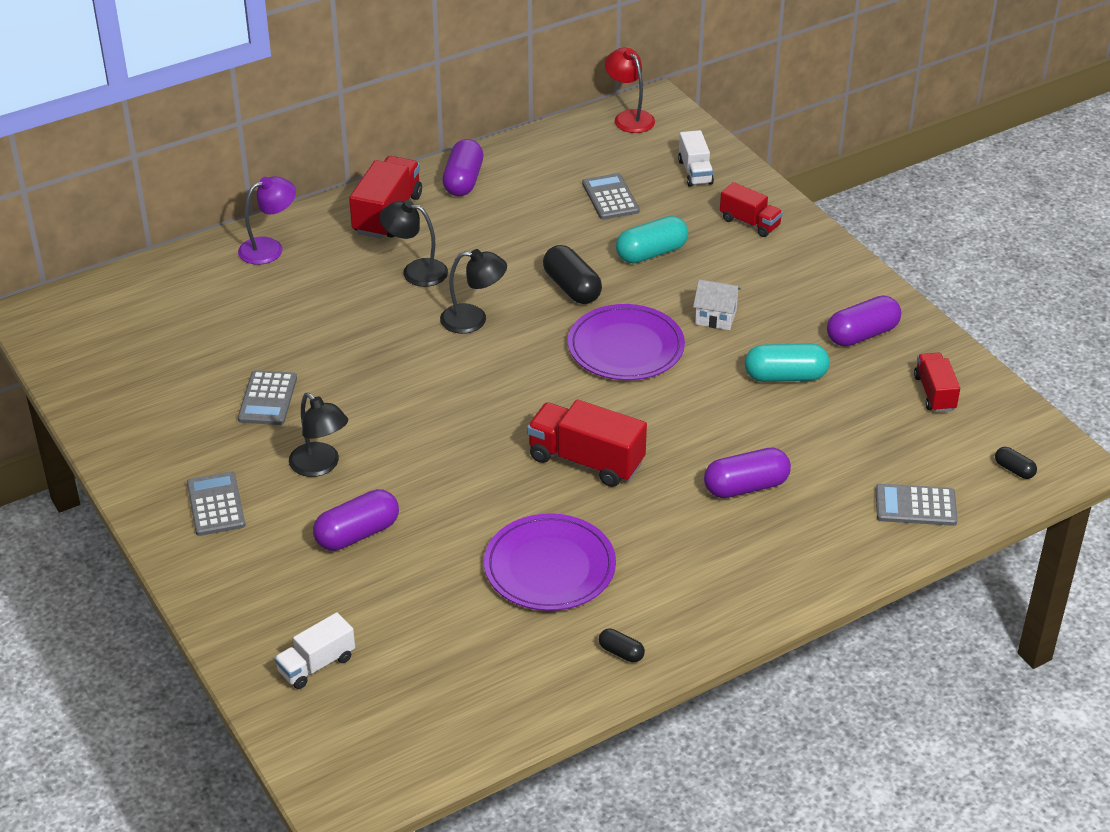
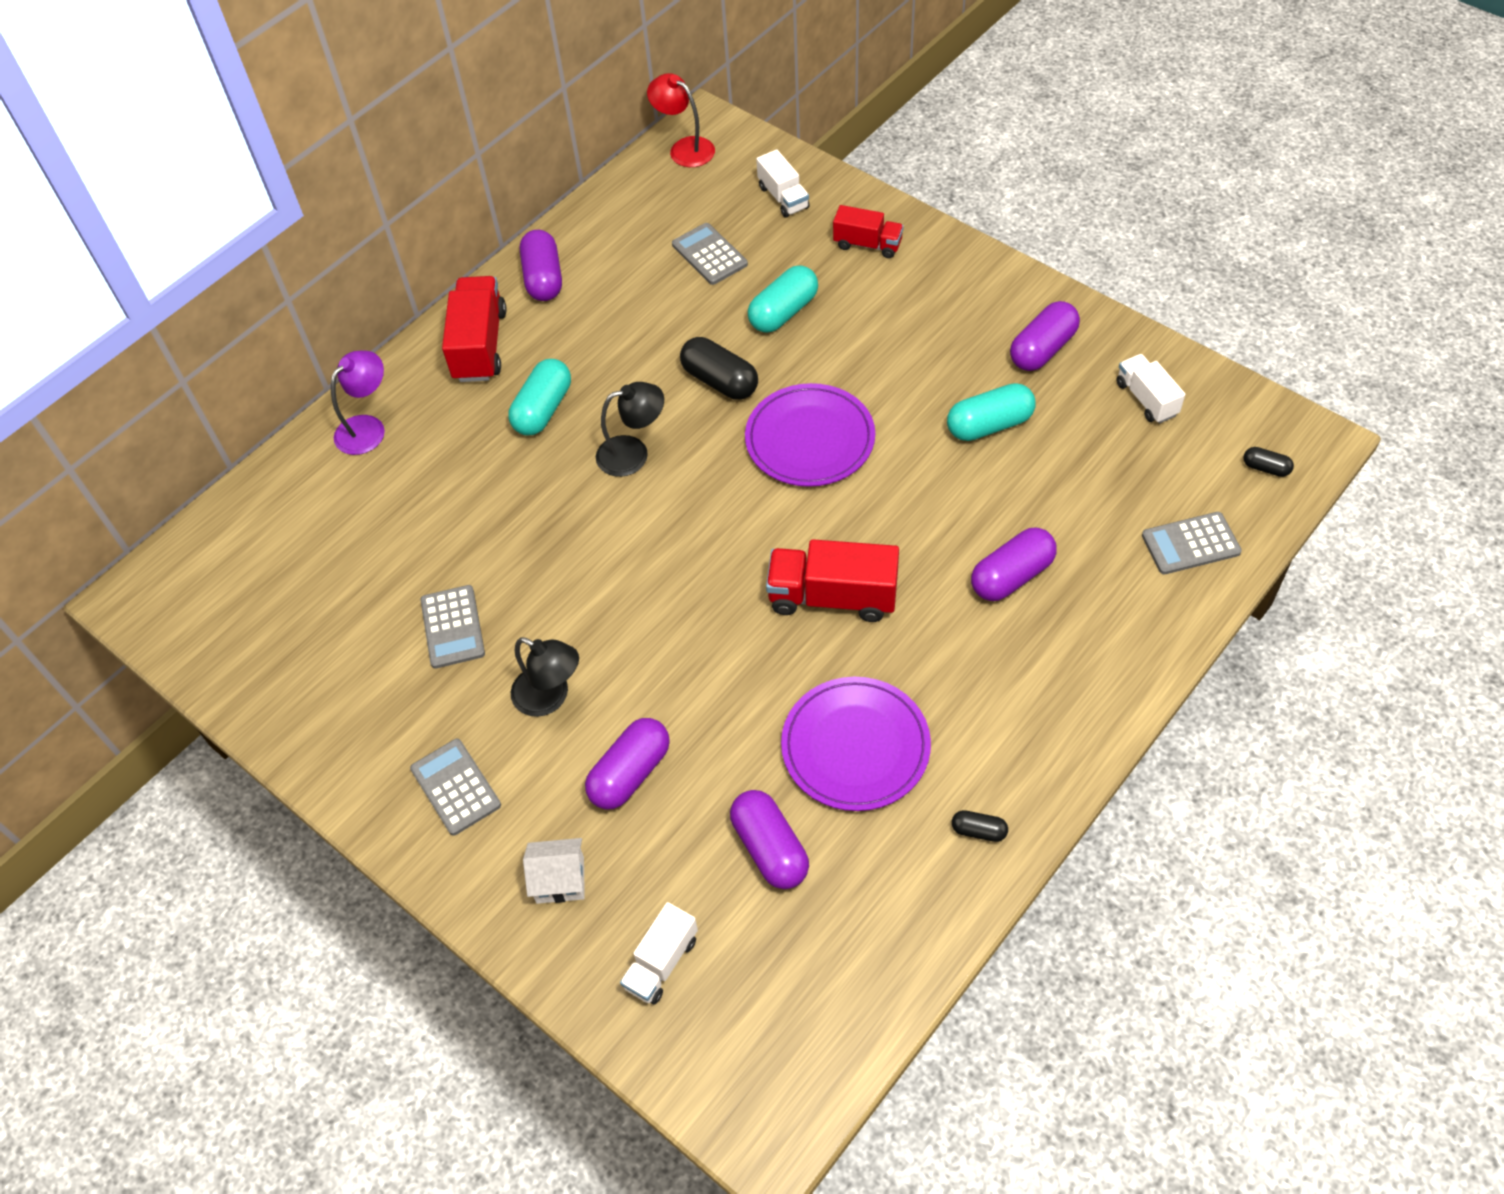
camera: 15 degrees left, 15 degrees up
black lamp [379,200,448,287] -> turquoise capsule [508,359,571,436]
white house [693,279,741,330] -> white house moved to [523,838,585,904]
red truck [914,352,960,412] -> white truck [1116,354,1185,423]
none -> purple capsule [730,790,809,889]

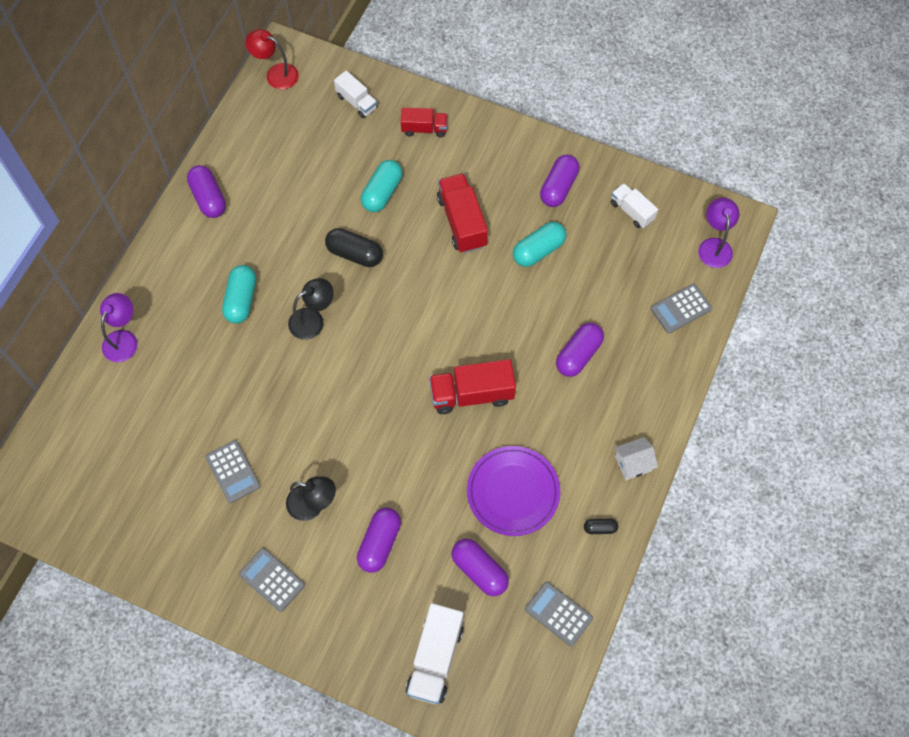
camera: 20 degrees left, 10 degrees up
red truck [442,276,507,382] -> red truck moved to [437,173,488,253]
white house [523,838,585,904] -> white house moved to [615,437,658,480]
white truck [620,902,698,1005] -> white truck [406,603,464,704], size x1.62
grey calculator [672,223,748,285] -> grey calculator moved to [525,581,593,646]
purple plate [745,383,875,487] -> none
black capsule [1243,447,1294,477] -> purple lamp [698,198,739,268]

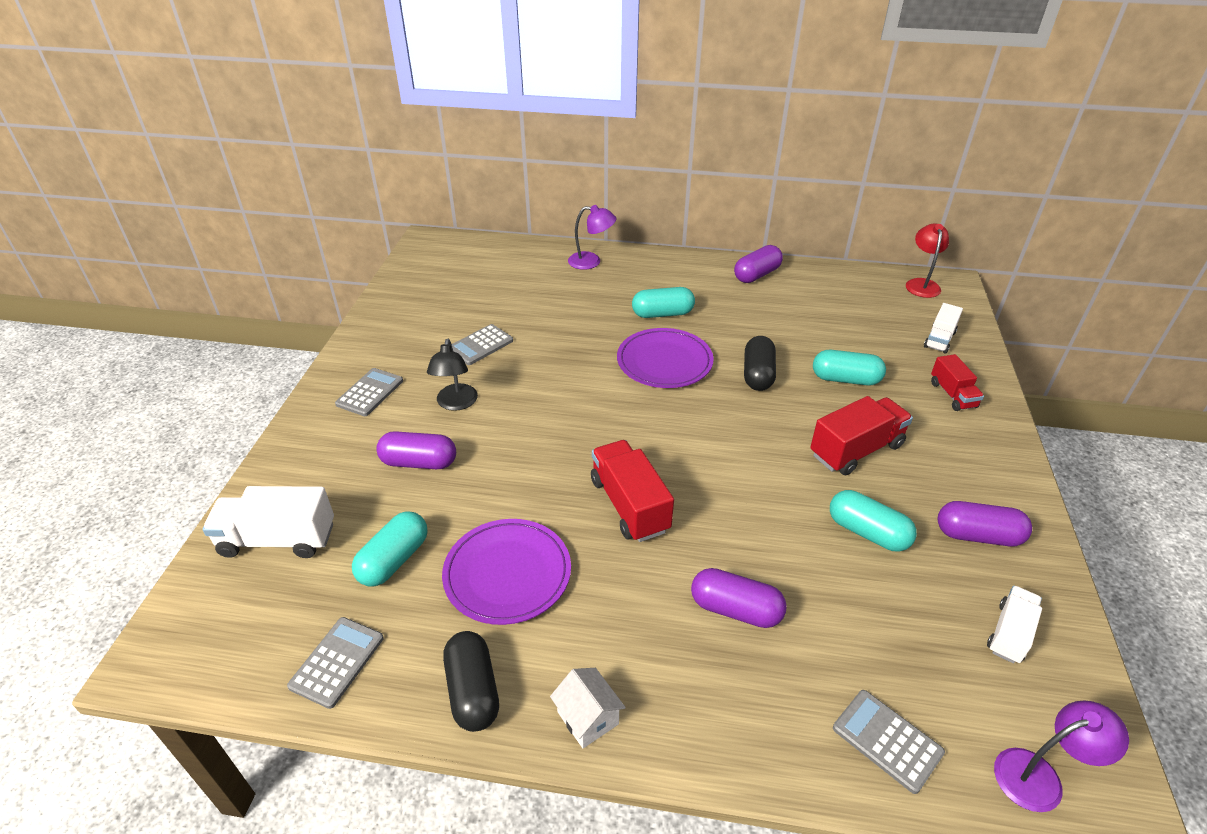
camera: 75 degrees right, 25 degrees down
black lamp [288,278,334,340] -> purple plate [617,328,714,388]
purple capsule [452,539,509,596] -> turquoise capsule [352,511,428,586]
black capsule [584,519,618,534] -> black capsule [443,631,499,732], size x1.95

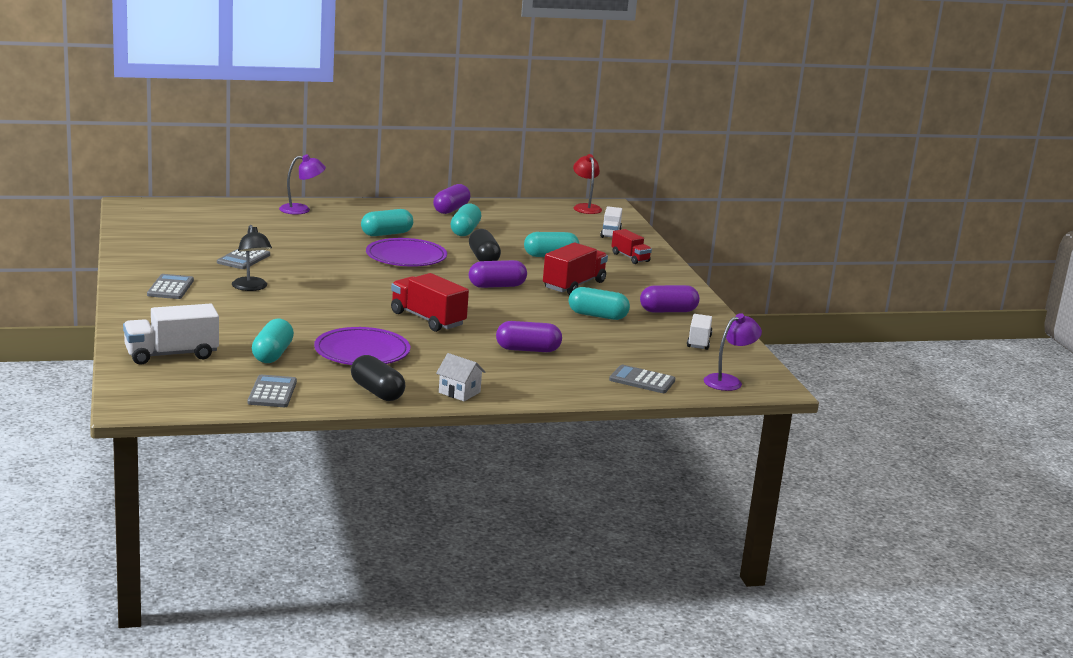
camera: 25 degrees left, 20 degrees down
purple capsule [376,431,456,469] -> purple capsule moved to [469,260,527,288]
none -> turquoise capsule [451,204,481,236]

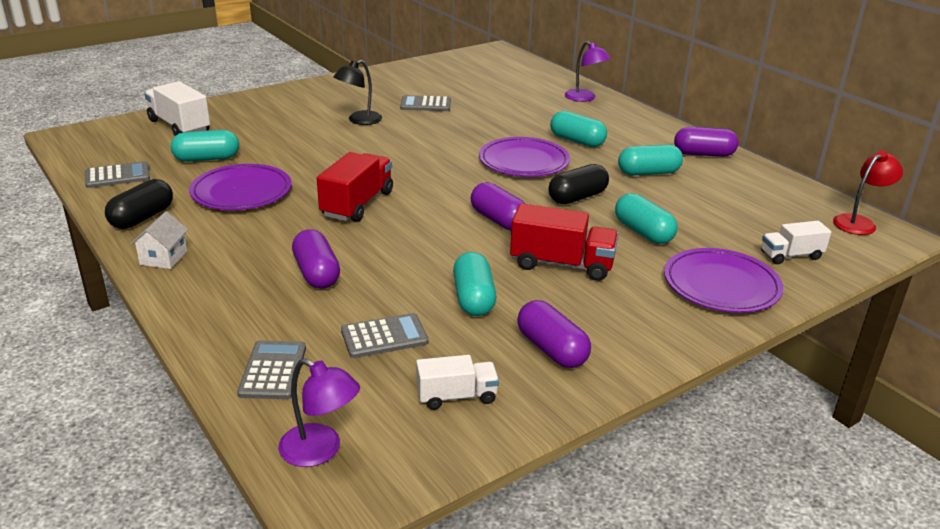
camera: 70 degrees right, 10 degrees up
grey calculator [147,274,194,299] -> grey calculator moved to [341,313,429,358]
red truck [611,229,652,264] -> purple plate [664,248,784,313]

